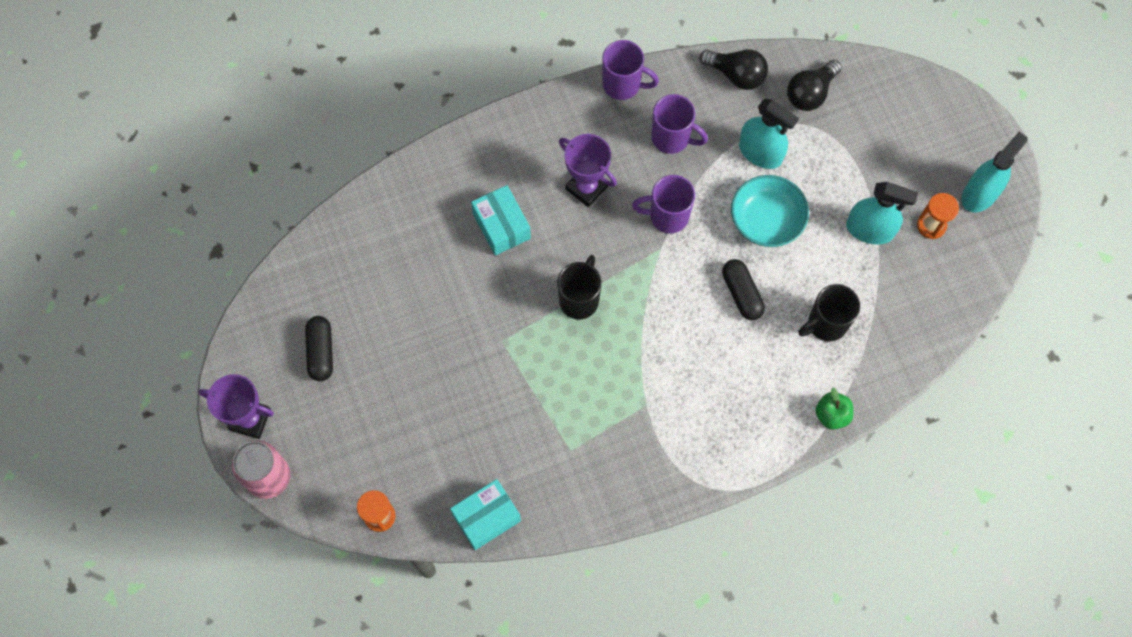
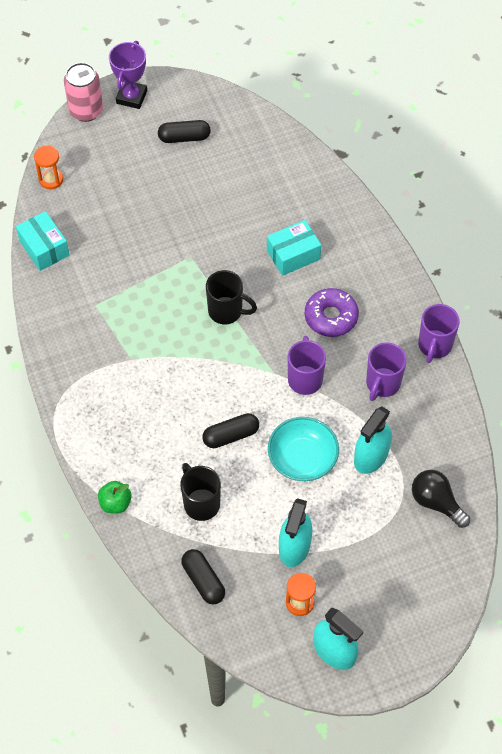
camera: 90 degrees right, 10 degrees down
purple trophy [559,134,617,207] -> purple donut [305,288,359,337]
black light bulb [699,49,768,90] -> none
none -> black capsule [181,549,225,605]

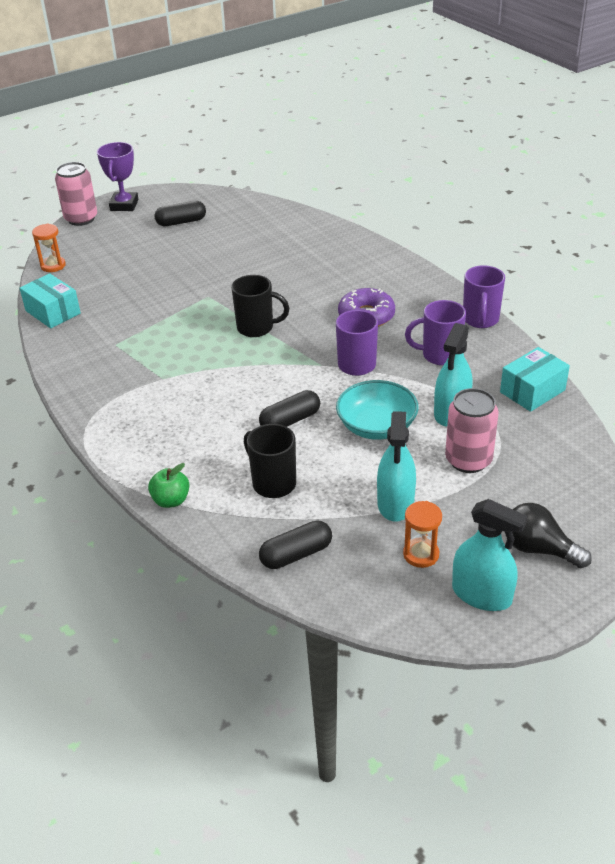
camera: 10 degrees left, 20 degrees down
black capsule [181,549,225,605] -> black capsule turned 75 degrees counterclockwise [259,521,332,569]
turquoise box [267,220,321,276] -> turquoise box moved to [500,347,570,412]
purple mug [366,342,407,401] -> purple mug turned 75 degrees clockwise [405,300,466,365]
black light bulb [412,470,470,528] -> black light bulb moved to [512,503,592,568]
none -> pink can [445,388,499,473]

